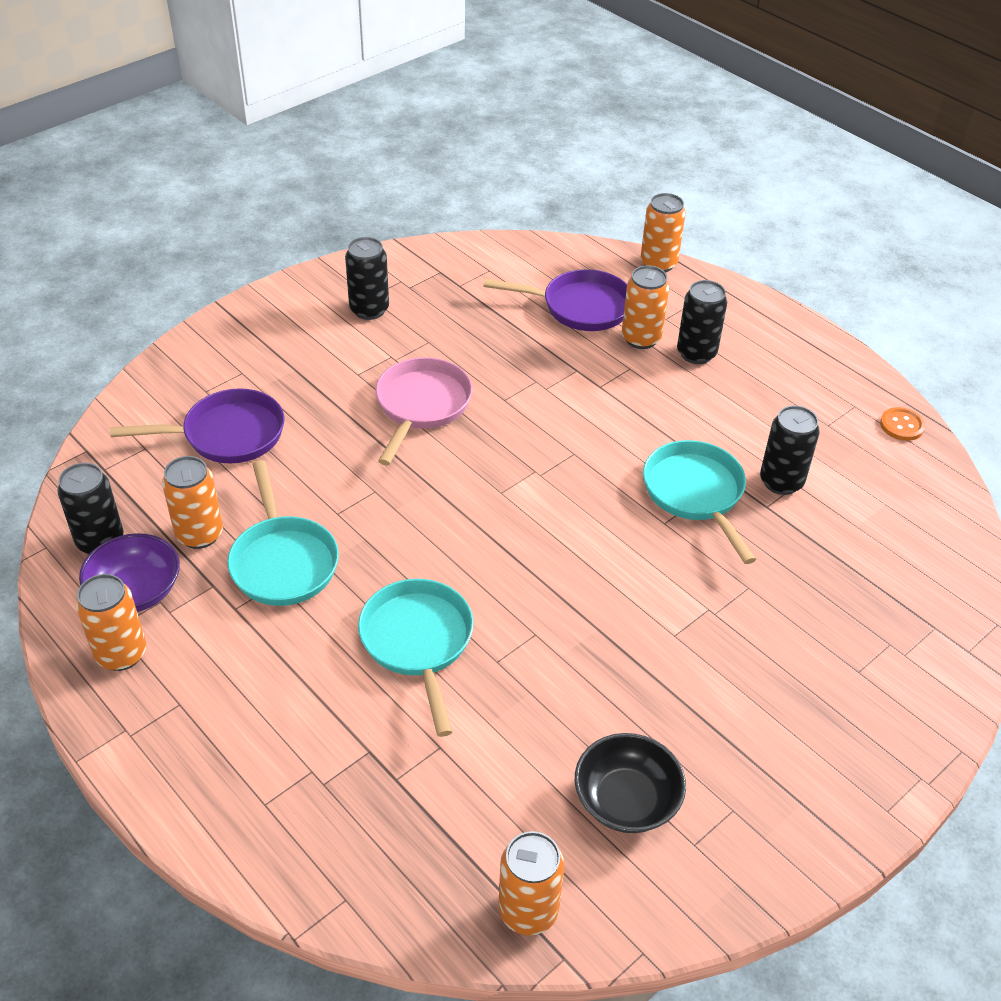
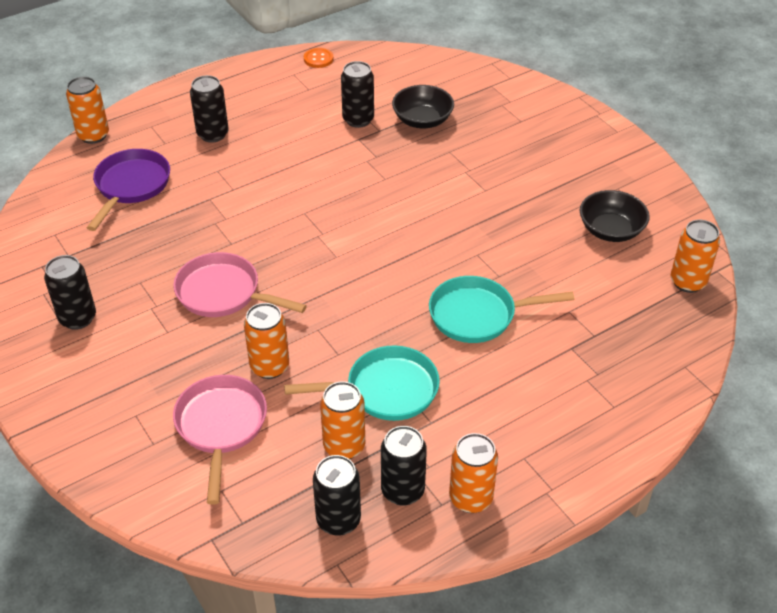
camera: 80 degrees left, 0 degrees up
purple bowl [79,533,180,612] -> black can [381,426,427,506]
purple pan [110,388,284,464] -> pink pan [173,375,267,505]
orange can [622,265,669,349] -> orange can moved to [244,303,289,379]
turquoise pan [643,440,756,564] -> none
none -> black bowl [392,85,454,128]

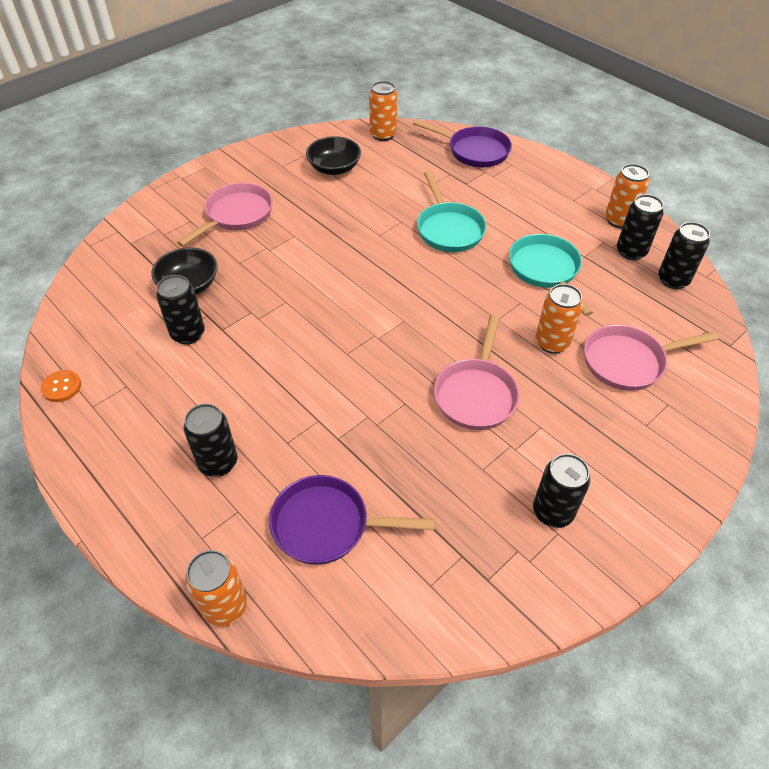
camera: 100 degrees left, 5 degrees up
orange can [320,381,365,459] -> none
none -> pink pan [177,183,273,247]
none -> purple pan [413,119,512,167]

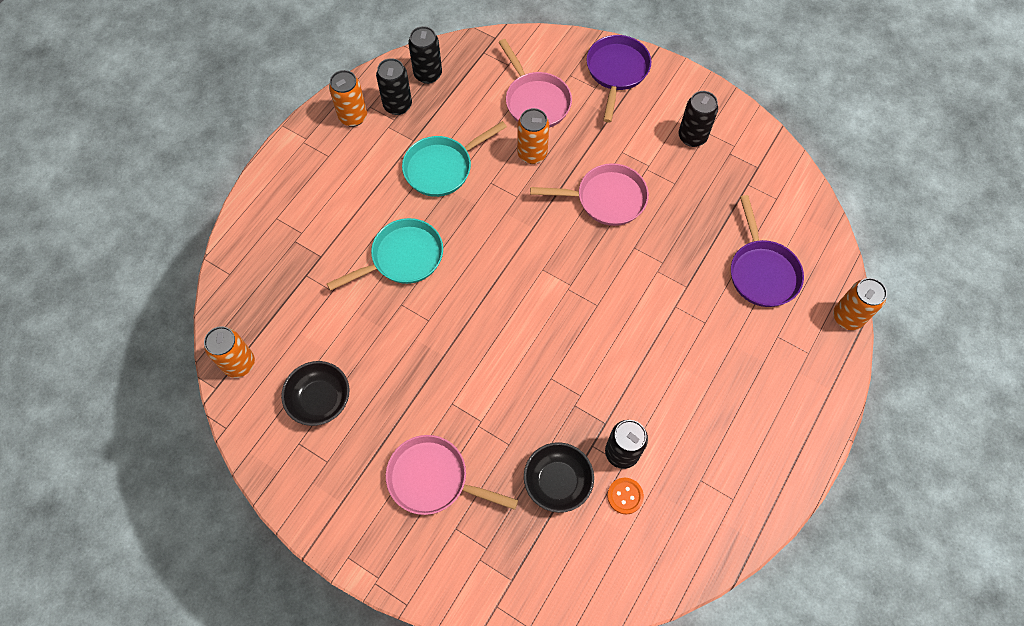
camera: 105 degrees left, 15 degrees up
orange button [41,370,81,402] -> orange button moved to [607,478,644,514]
black can [183,404,237,477] -> none
purple pan [413,119,512,167] -> purple pan moved to [587,35,651,123]

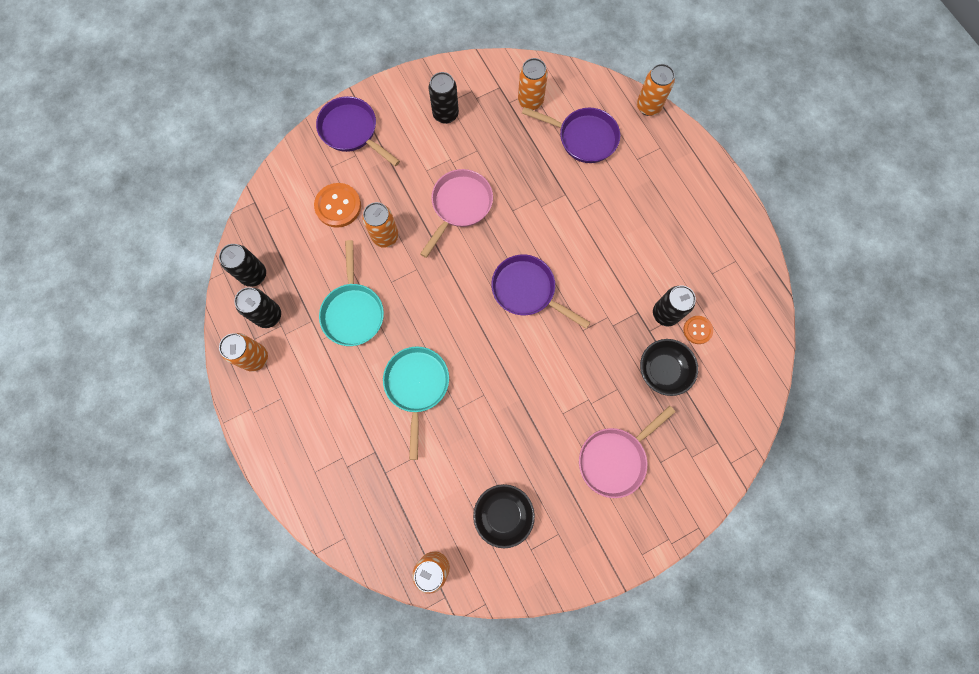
camera: 60 degrees left, 10 degrees up
pink pan [499,39,572,128] -> orange button [314,183,361,228]
none -> purple pan [491,255,591,329]
none -> orange can [518,58,548,110]

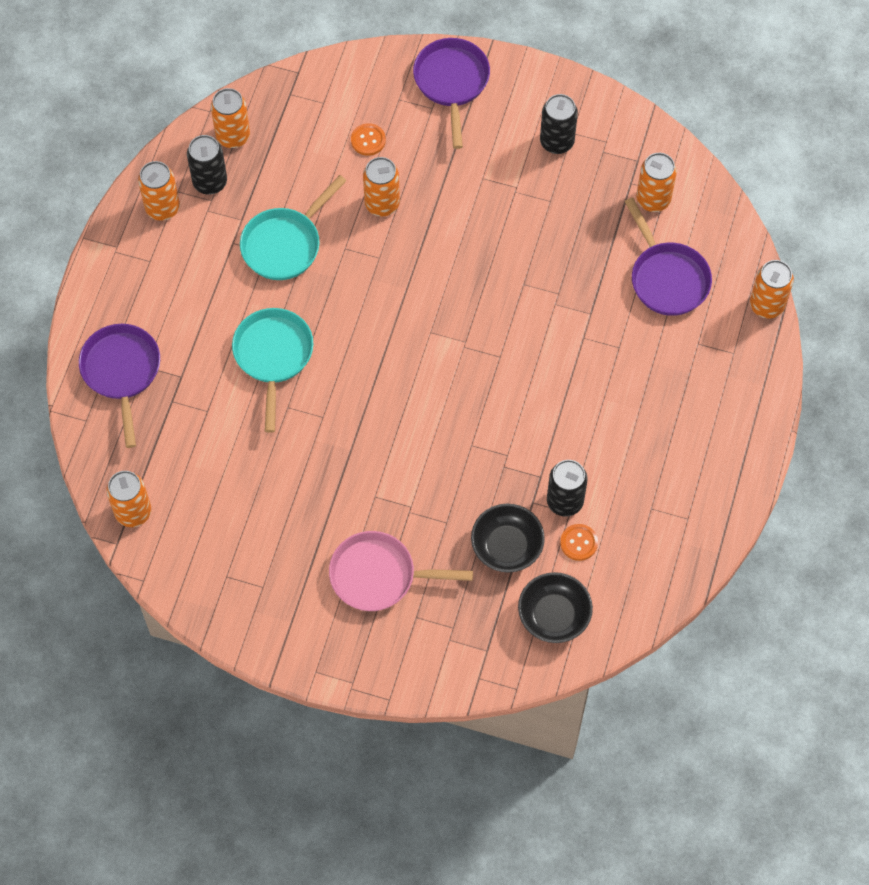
camera: 45 degrees right, 10 degrees down
black can [219,244,266,287] -> orange can [211,88,250,148]
orange button [314,183,361,228] -> orange button [351,123,386,156], size x0.60
turquoise pan [383,346,449,460] -> turquoise pan turned 45 degrees counterclockwise [232,308,313,433]
pink pan [420,169,493,258] -> none
black bowl [473,484,535,548] -> black bowl moved to [518,572,593,643]
purple pan [491,255,591,329] -> purple pan moved to [79,324,160,448]

